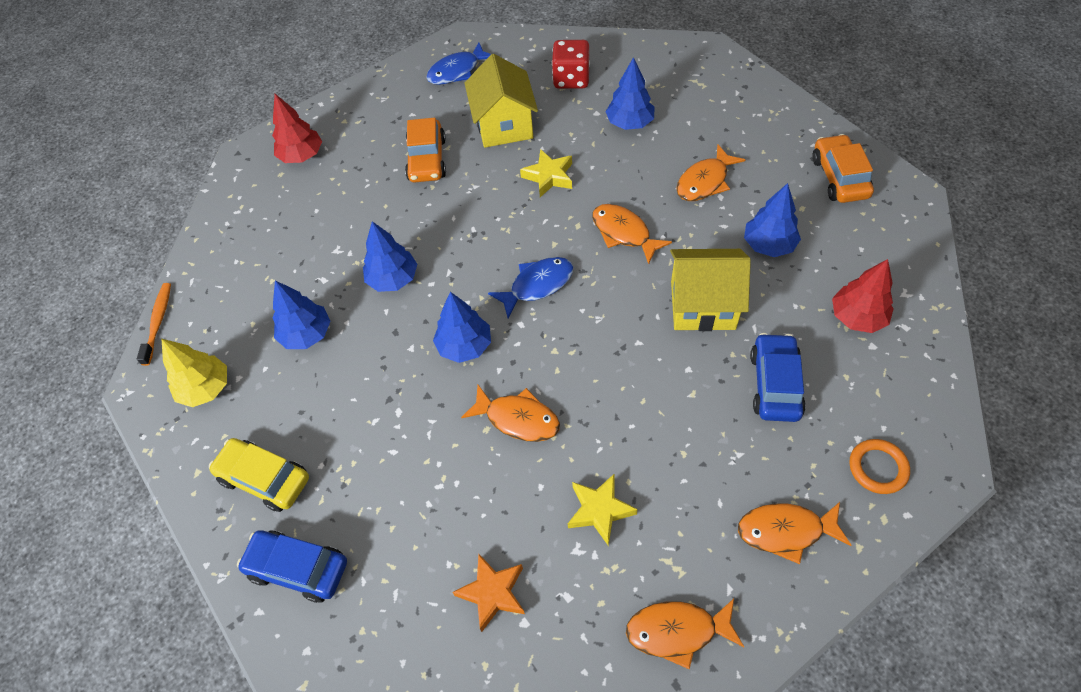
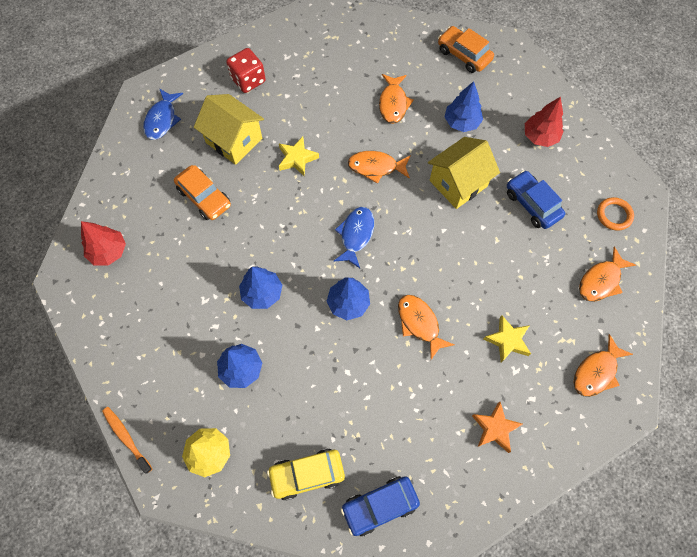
camera: 45 degrees left, 10 degrees up
orange fish [461,385,560,442] -> orange fish turned 105 degrees counterclockwise [398,295,454,360]
blue tree [605,57,655,130] -> none

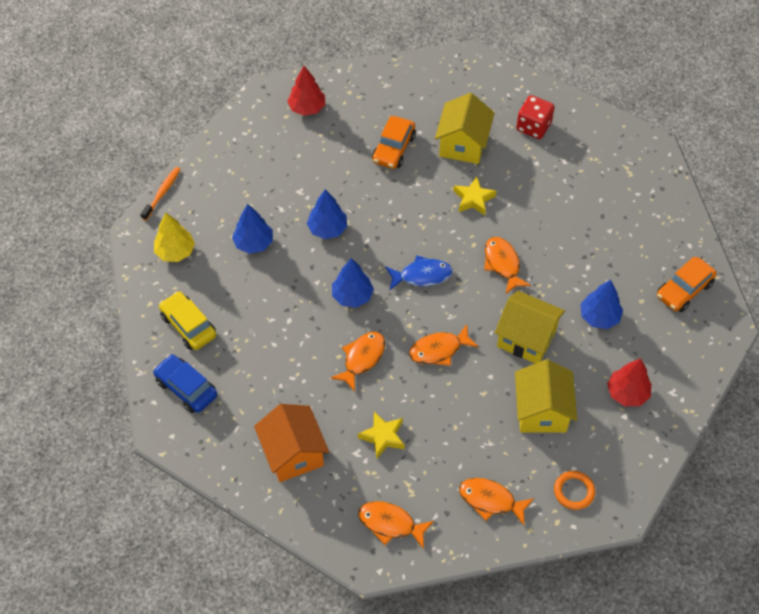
camera: 65 degrees right, 10 degrees down
blue fish [143,88,183,140] -> none
orange fish [379,74,414,124] -> orange fish moved to [409,324,479,366]
orange car [438,26,494,73] -> orange car turned 150 degrees counterclockwise [657,257,717,312]
orange star [472,402,523,453] -> orange house [254,404,329,482]
blue car [507,170,565,229] -> yellow house [515,359,577,433]

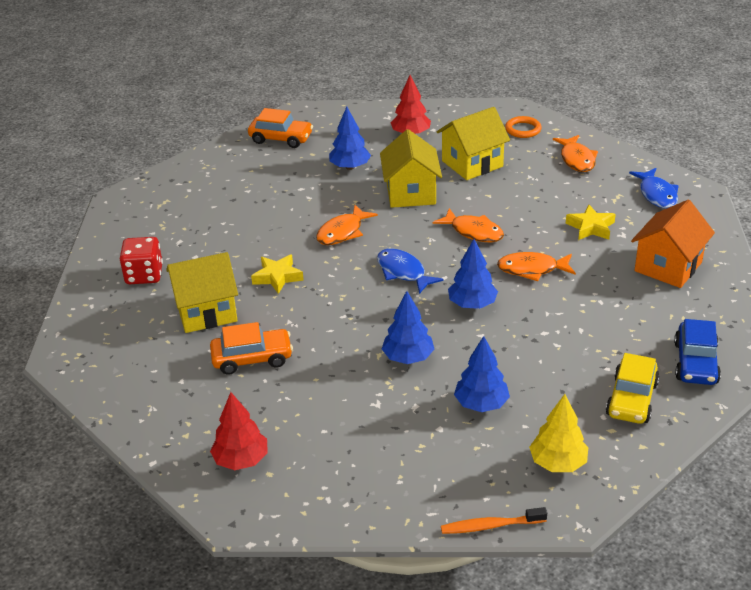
camera: 120 degrees left, 20 degrees down
orange fish [358,501,434,549] -> blue fish [629,168,679,208]

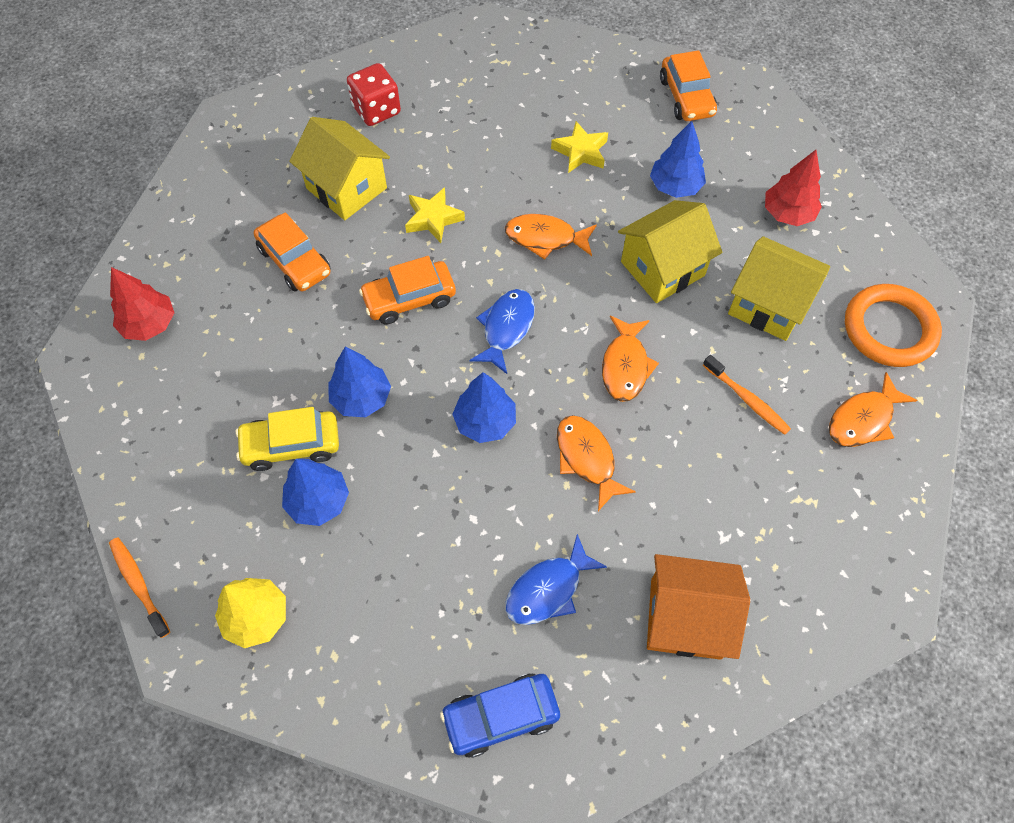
camera: 60 degrees right, 25 degrees up
orange ring [505,116,542,138] -> orange ring [845,284,942,367], size x1.76
yellow star [566,205,616,240] -> yellow star moved to [551,121,608,173]
yellow car [606,353,660,424] -> yellow car moved to [235,407,339,471]
blue fish [629,168,679,208] -> blue fish moved to [505,534,607,625]
none -> orange car [359,256,456,324]
none -> orange toothbrush [703,355,791,435]

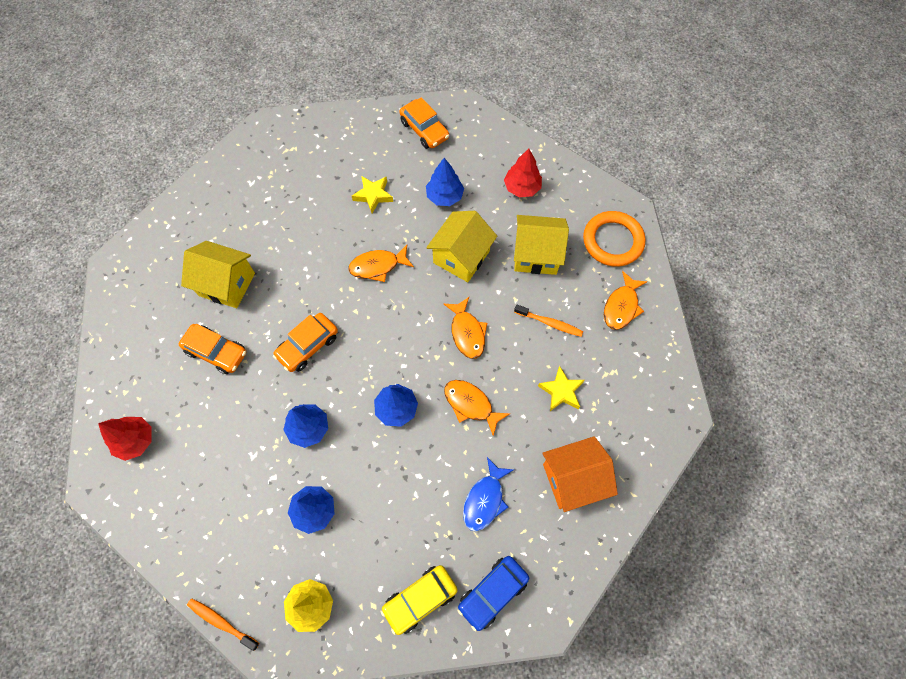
camera: 25 degrees left, 5 degrees up
yellow car [235,407,339,471] -> yellow car moved to [381,565,458,635]
red dice [347,63,401,126] -> none
yellow star [405,187,465,243] -> yellow star moved to [538,366,584,411]
blue fish [469,289,535,374] -> none

